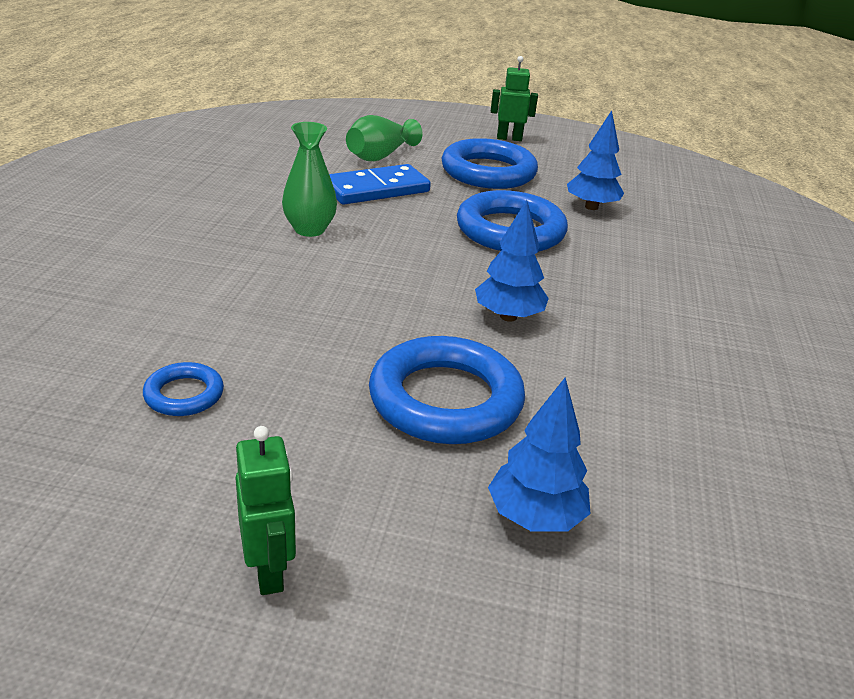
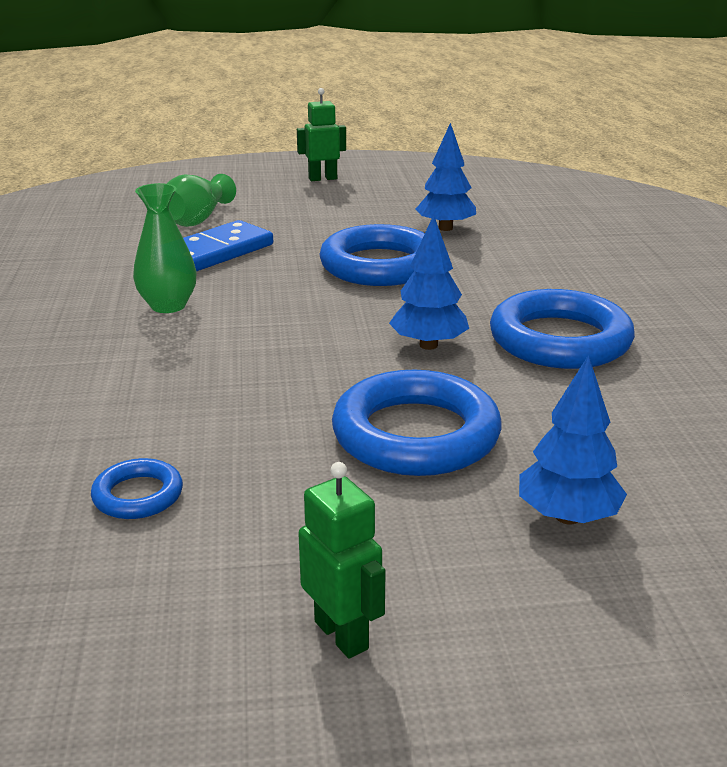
camera: 15 degrees left, 5 degrees down
blue ring [441,138,538,189] -> blue ring moved to [490,289,635,369]

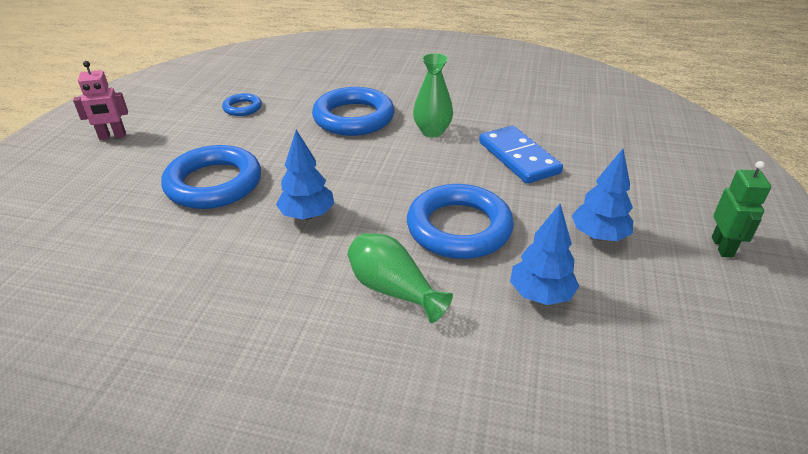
camera: 110 degrees right, 10 degrees up
green vase [167,174,236,227] -> green vase moved to [348,233,453,323]
green robot [298,462,386,659] -> pink robot [73,61,128,140]
blue ring [490,289,635,369] -> blue ring moved to [312,87,394,136]
blue tree [519,355,627,525] -> blue tree moved to [572,149,633,241]

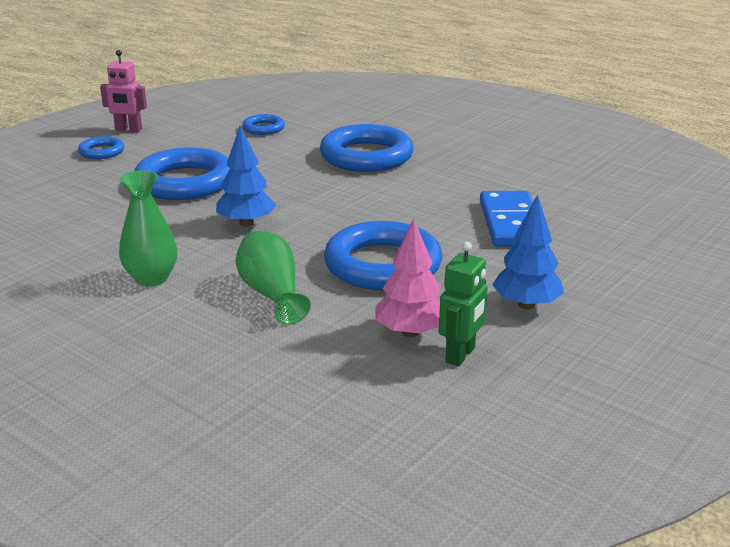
camera: 25 degrees right, 10 degrees down
green vase [413,53,453,137] -> green vase moved to [119,170,177,287]
blue tree [510,204,579,305] -> pink tree [376,219,440,337]
green robot [712,161,771,258] -> green robot moved to [439,242,488,367]
none -> blue ring [78,136,124,159]

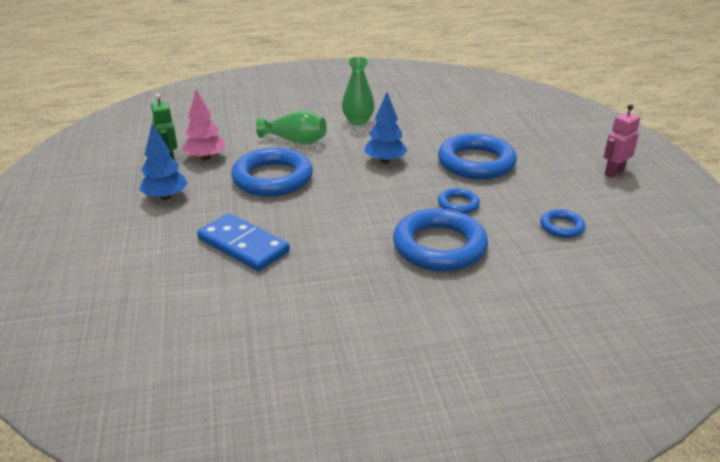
camera: 130 degrees right, 5 degrees up
blue ring [78,136,124,159] -> blue ring moved to [438,188,480,214]

